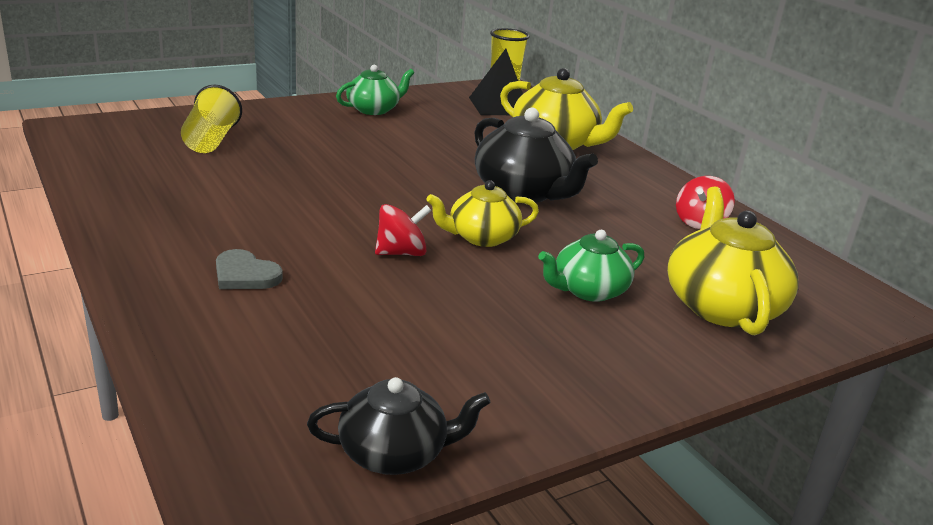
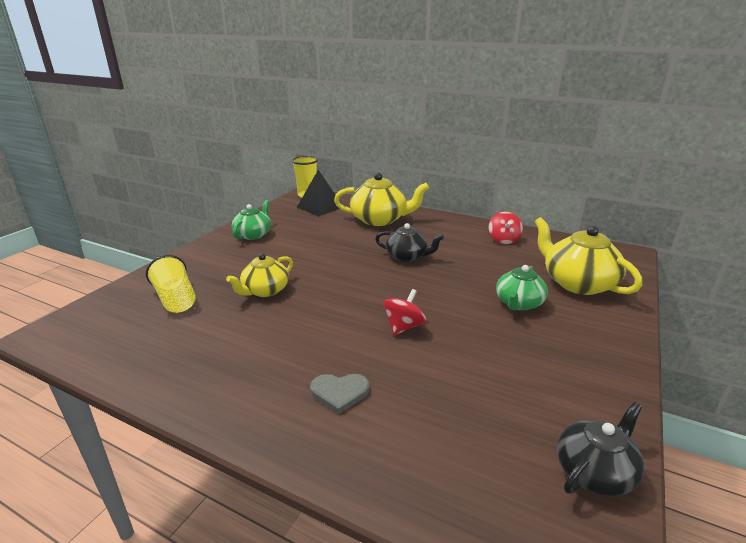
camera: 30 degrees left, 0 degrees up
yellow teapot [426,180,539,247] -> yellow teapot moved to [226,253,293,297]
black teapot [474,108,598,203] -> black teapot [375,223,444,262], size x0.63

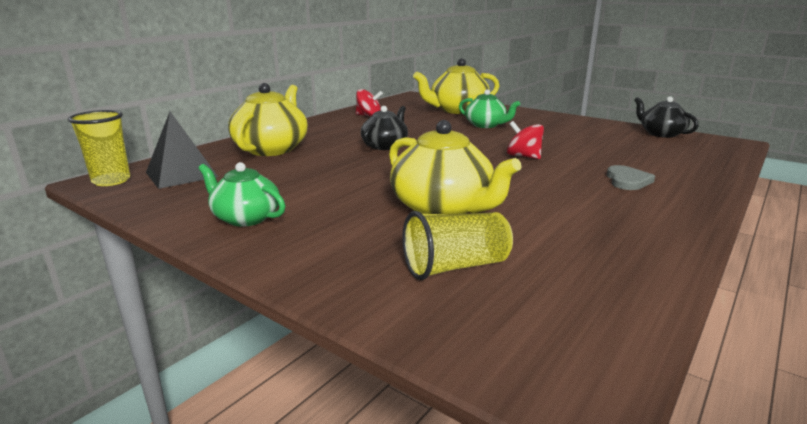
camera: 80 degrees left, 5 degrees down
yellow teapot [226,253,293,297] -> yellow teapot [389,120,522,214], size x1.58

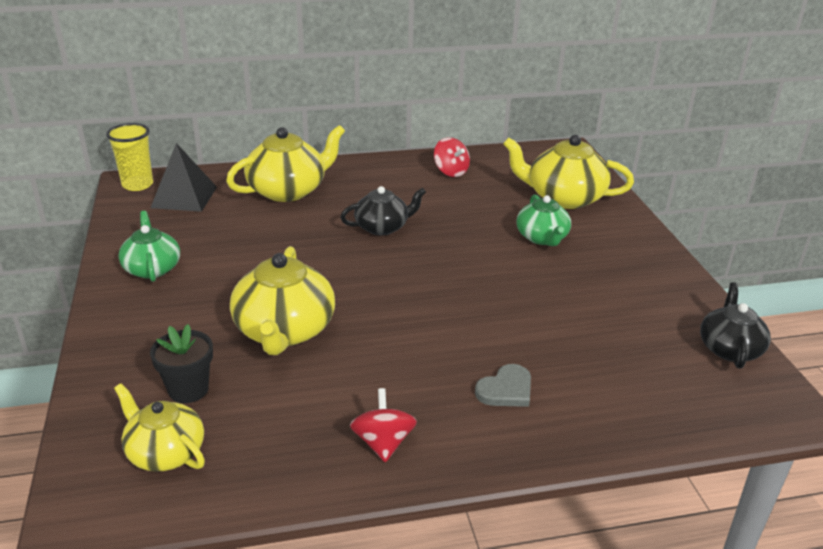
camera: 40 degrees right, 10 degrees up
yellow cup [402,211,513,280] -> black flower pot [150,324,213,403]
red spinning top [507,121,544,159] -> red spinning top moved to [350,388,417,462]
none -> yellow teapot [114,383,205,472]

